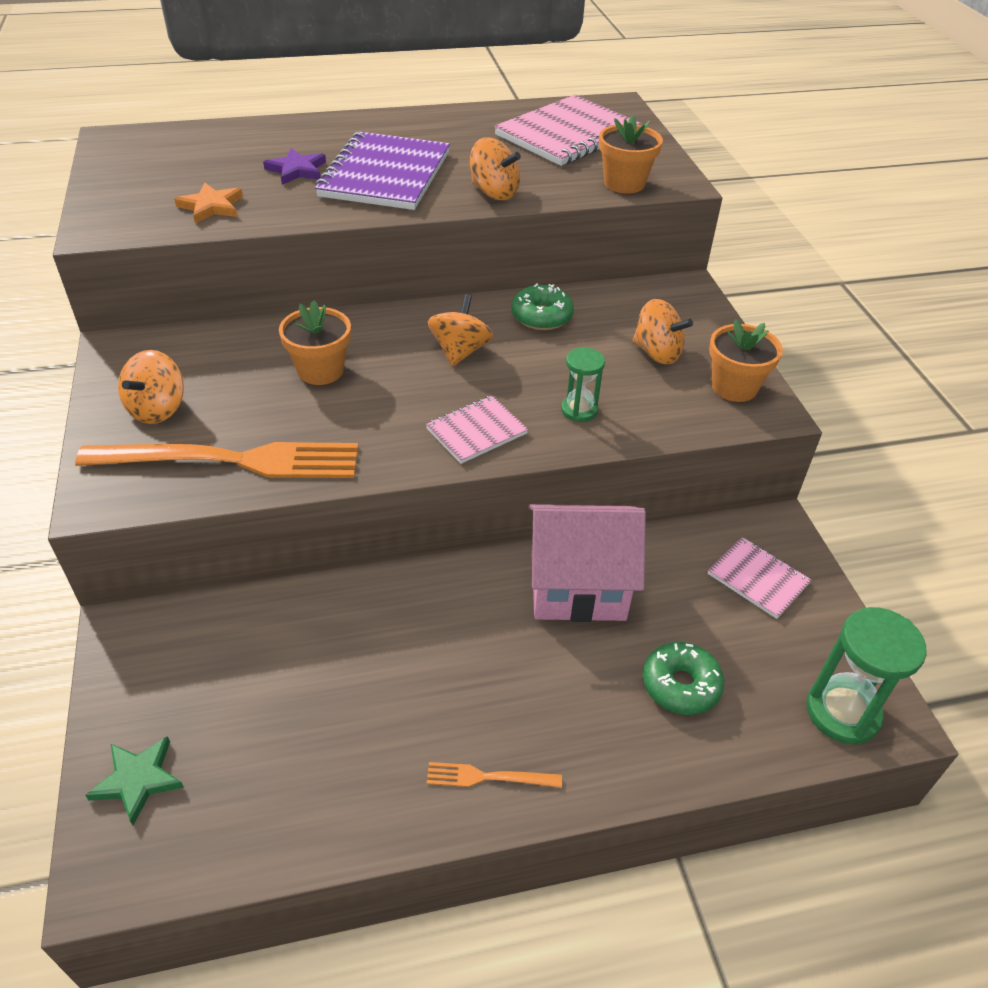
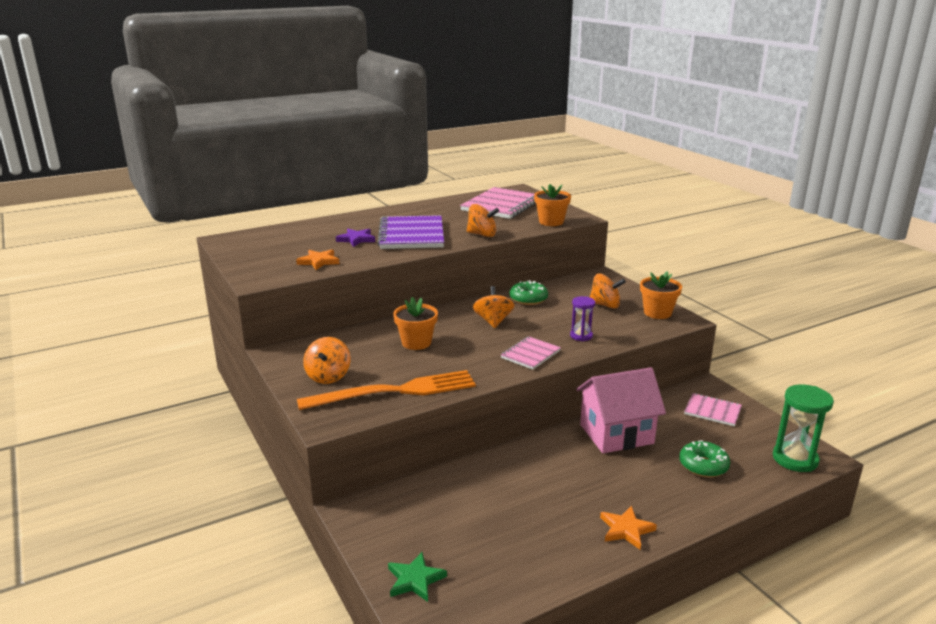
camera: 15 degrees left, 20 degrees down
orange fork [427,762,562,788] -> orange star [600,506,657,550]
green hourglass [561,348,605,422] -> purple hourglass [570,296,595,341]

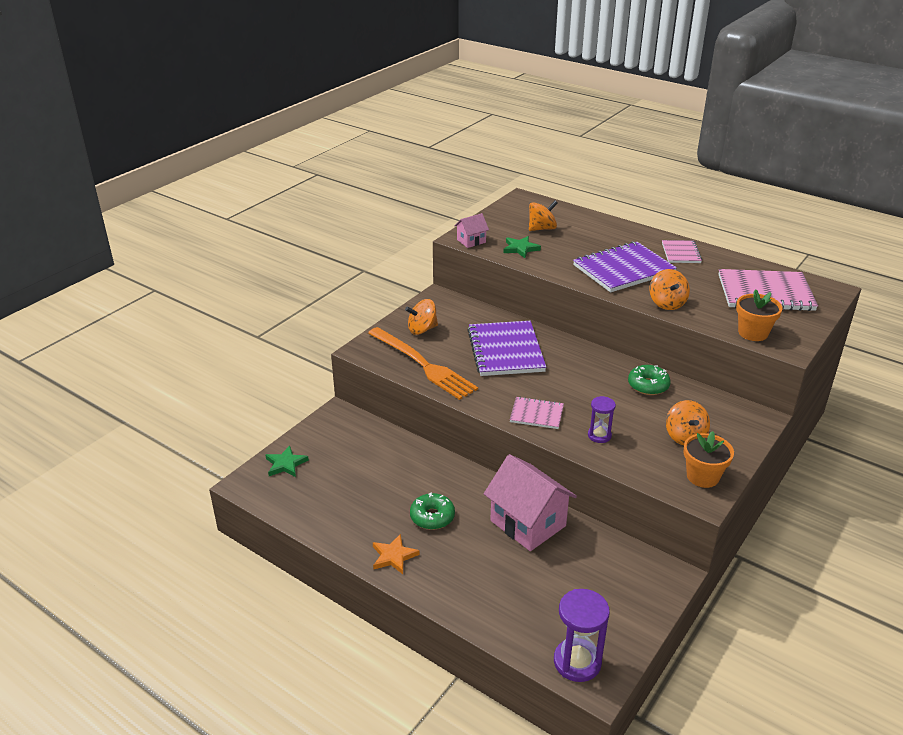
camera: 65 degrees right, 10 degrees up
orange star [296,249,339,270] -> green star [503,236,541,258]
purple star [336,229,375,247] -> none
orange flower pot [393,297,438,350] -> purple notebook [468,321,546,376]
orange spinning top [473,286,515,328] -> orange spinning top moved to [529,201,558,231]
green donut [679,440,730,477] -> green donut moved to [410,492,455,530]
pink notebook [684,393,742,426] -> pink notebook moved to [662,240,702,263]
green hourglass [773,384,834,472] -> purple hourglass [554,589,610,682]
none -> pink house [454,213,489,248]

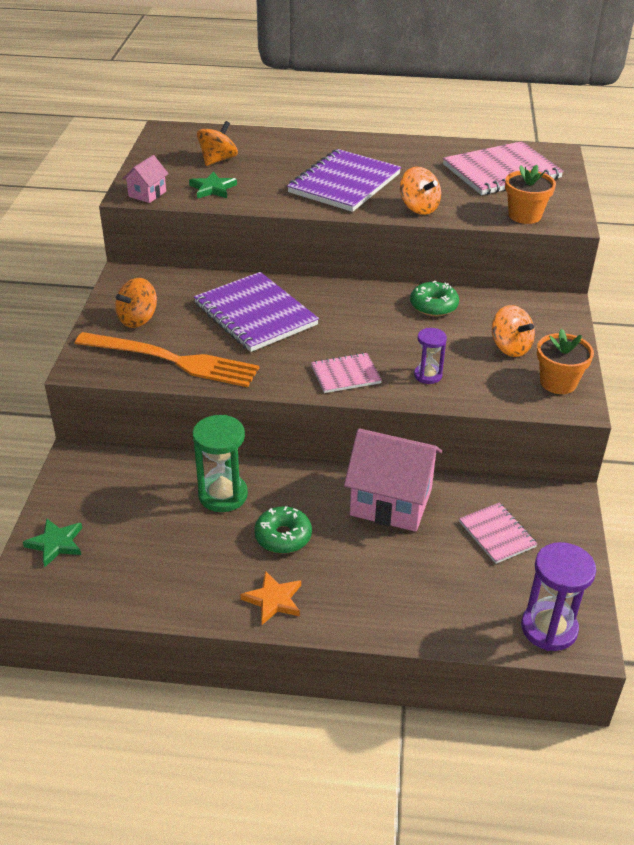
camera: 30 degrees left, 5 degrees up
pink notebook [662,240,702,263] -> pink notebook moved to [459,503,537,564]
none -> green hourglass [192,415,248,512]

